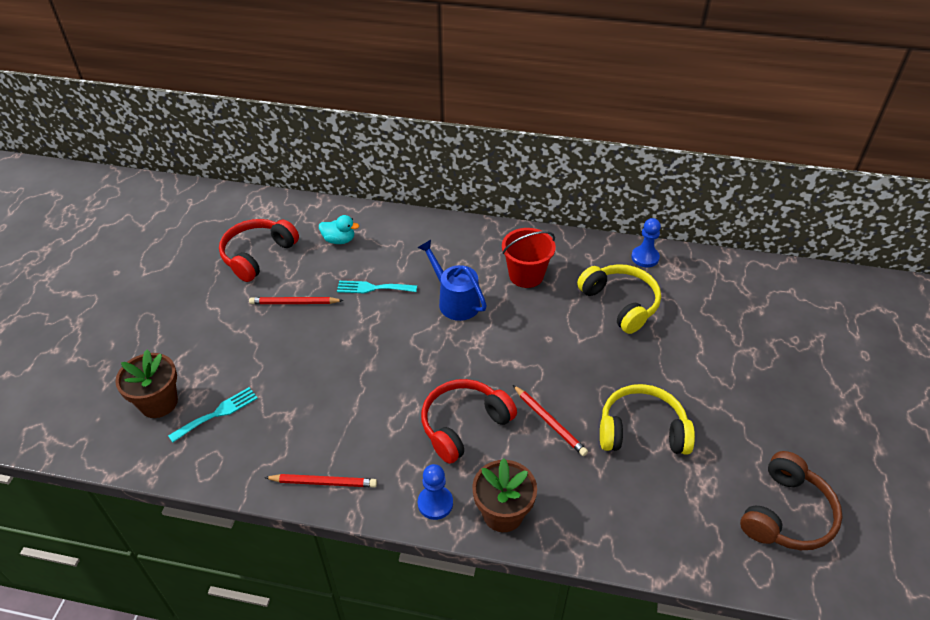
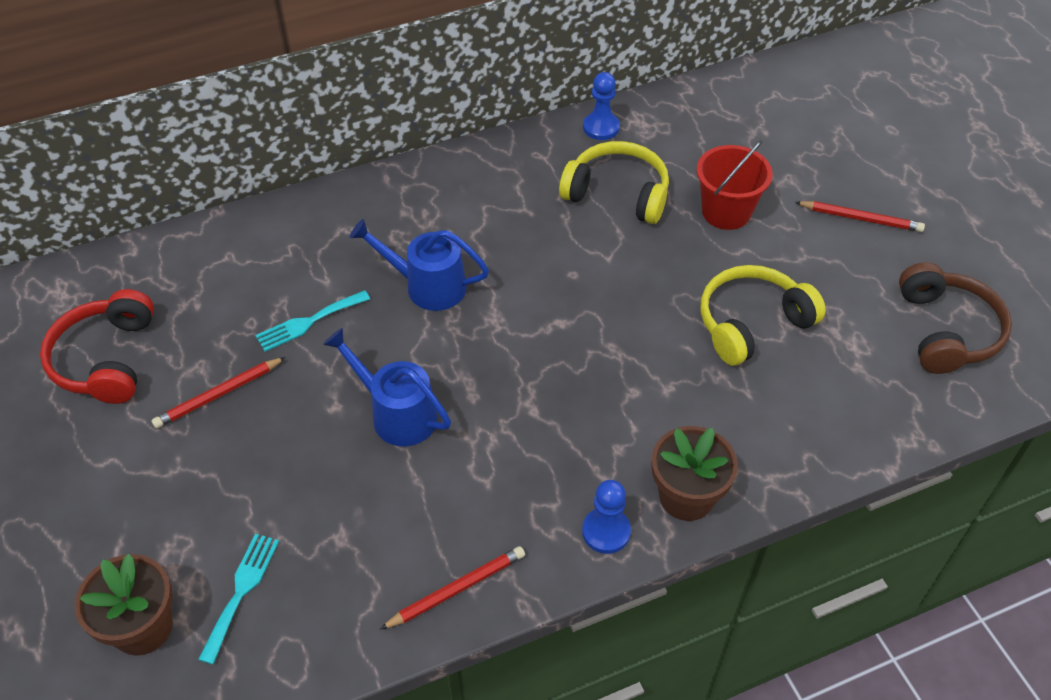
camera: 35 degrees left, 5 degrees up
turquoise duck [319,215,359,244] -> none
red headphones [421,379,517,464] -> none
red bucket [502,228,556,288] -> red bucket moved to [697,140,773,230]
red pencil [513,385,588,456] -> red pencil moved to [795,201,925,232]
none -> blue watering can [323,328,451,447]

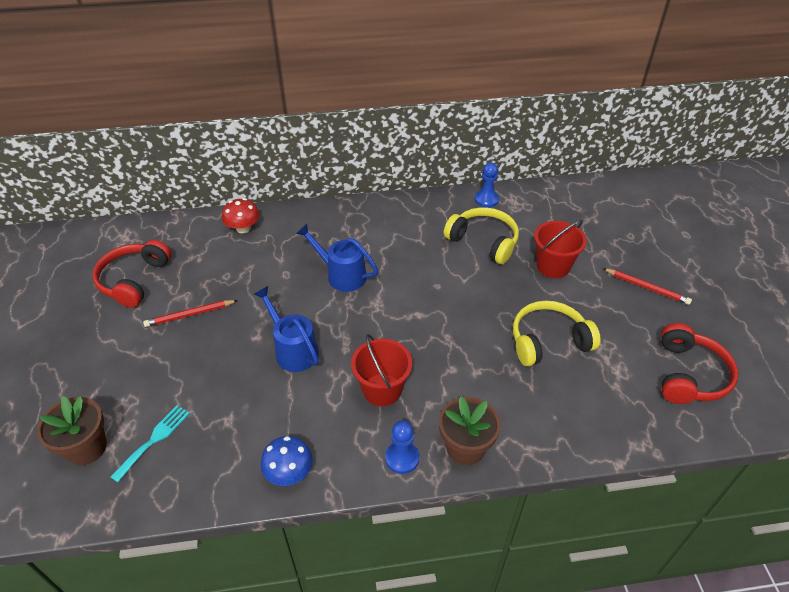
camera: 15 degrees right, 5 degrees down
turquoise fork [255,290,370,352] -> none
red pencil [380,546,525,629] -> blue mushroom [261,436,313,486]
brown headphones [899,262,1012,374] -> red headphones [661,323,738,404]
none -> red mushroom [222,198,260,233]
none -> red bucket [351,334,412,406]

